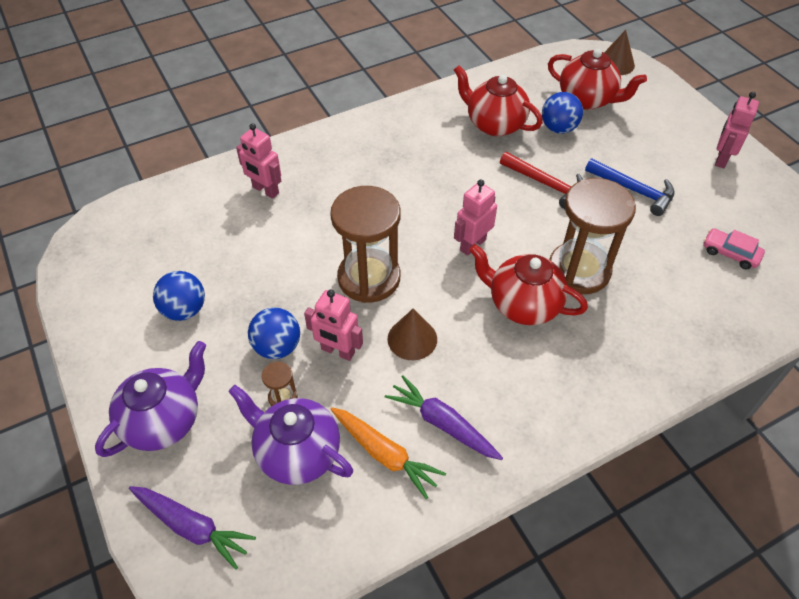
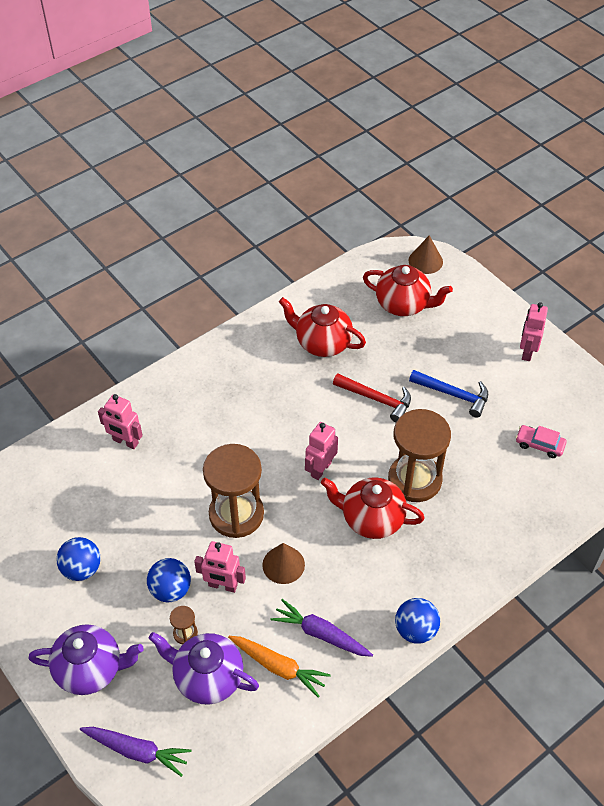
camera: 10 degrees left, 0 degrees up
purple teapot [95,341,206,457] -> purple teapot turned 60 degrees clockwise [28,624,144,695]
blue ball [542,92,583,134] -> blue ball moved to [395,598,440,644]

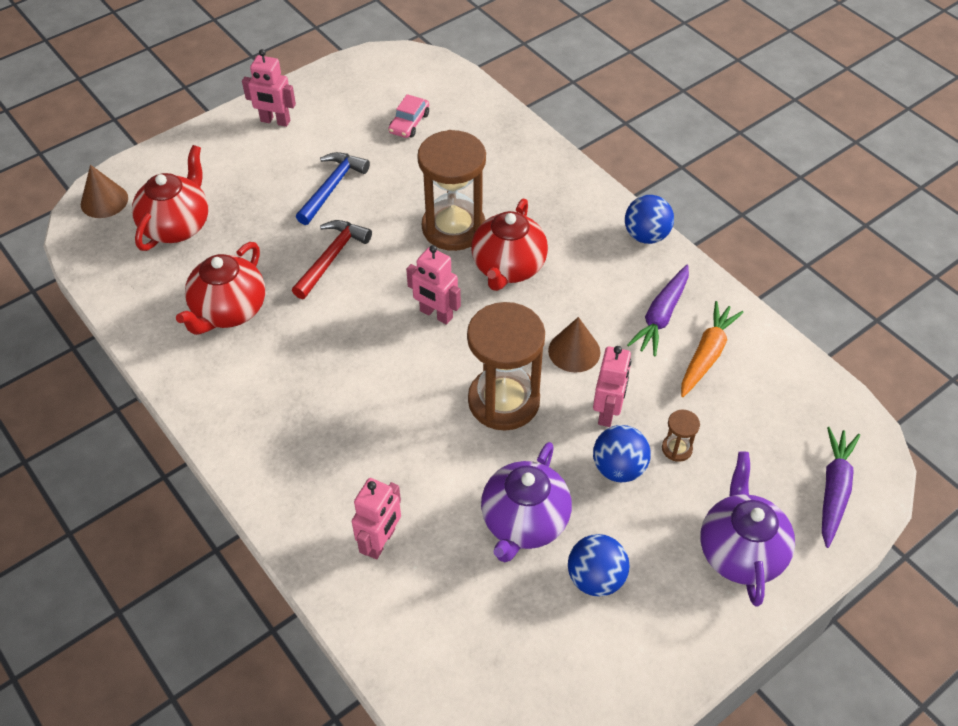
camera: 90 degrees left, 0 degrees up
purple teapot [148,632,259,705] -> purple teapot moved to [481,442,572,562]

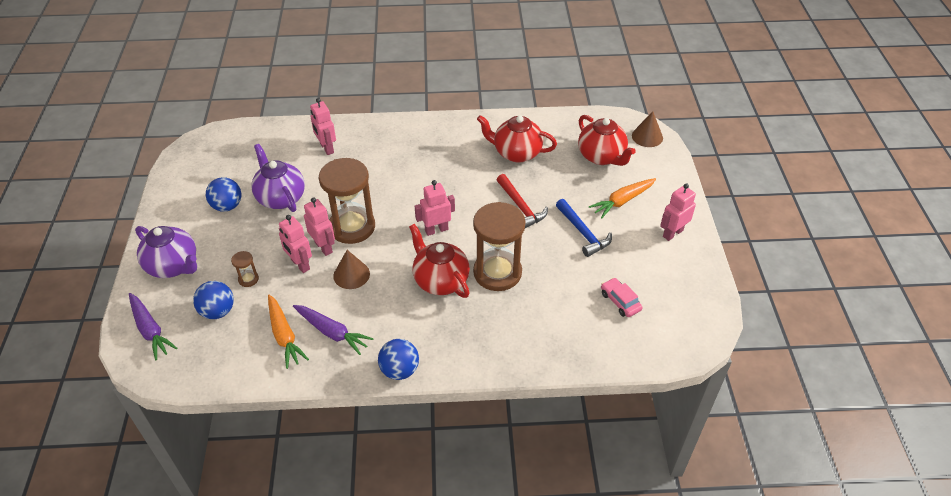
camera: 125 degrees right, 5 degrees down
red teapot [176,242,265,335] -> red teapot turned 45 degrees counterclockwise [477,115,557,163]
blue ball [593,425,651,482] -> blue ball moved to [193,281,234,319]
purple carrot [627,265,689,357] -> purple carrot turned 150 degrees clockwise [293,305,374,355]
none -> pink robot [304,197,335,256]
none -> orange carrot [589,178,656,219]

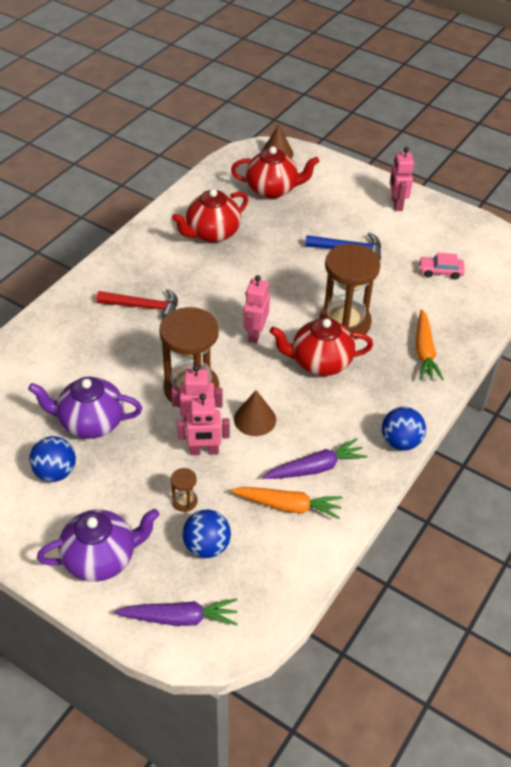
camera: 55 degrees left, 0 degrees up
pink robot [310,98,336,155] -> none
red hammer [497,174,548,228] -> red hammer moved to [97,289,178,319]
orange carrot [589,178,656,219] -> orange carrot moved to [416,309,444,381]

